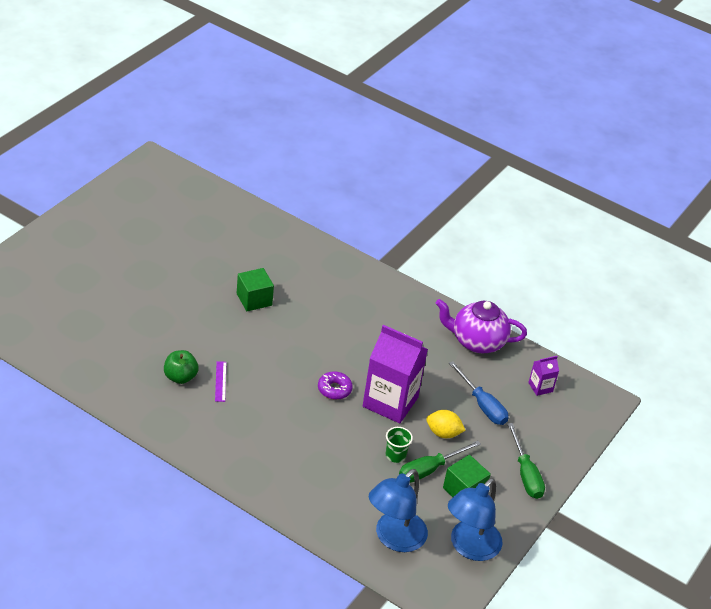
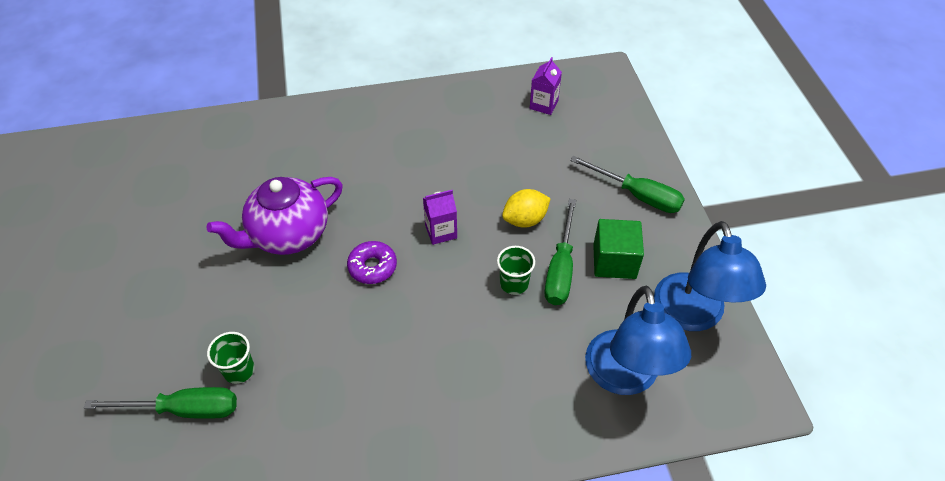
camera: 40 degrees left, 10 degrees up
green apple [164,350,199,384] -> green screwdriver [83,387,237,419]
purple ruler [215,361,227,402] -> green cup [207,332,255,384]
green cube [237,268,274,311] -> none
purple carton [363,325,428,423] -> purple carton [423,190,457,245], size x0.45
purple teapot [435,299,527,353] -> purple teapot moved to [206,177,343,255]
blue screwdriver [449,361,508,425] -> none

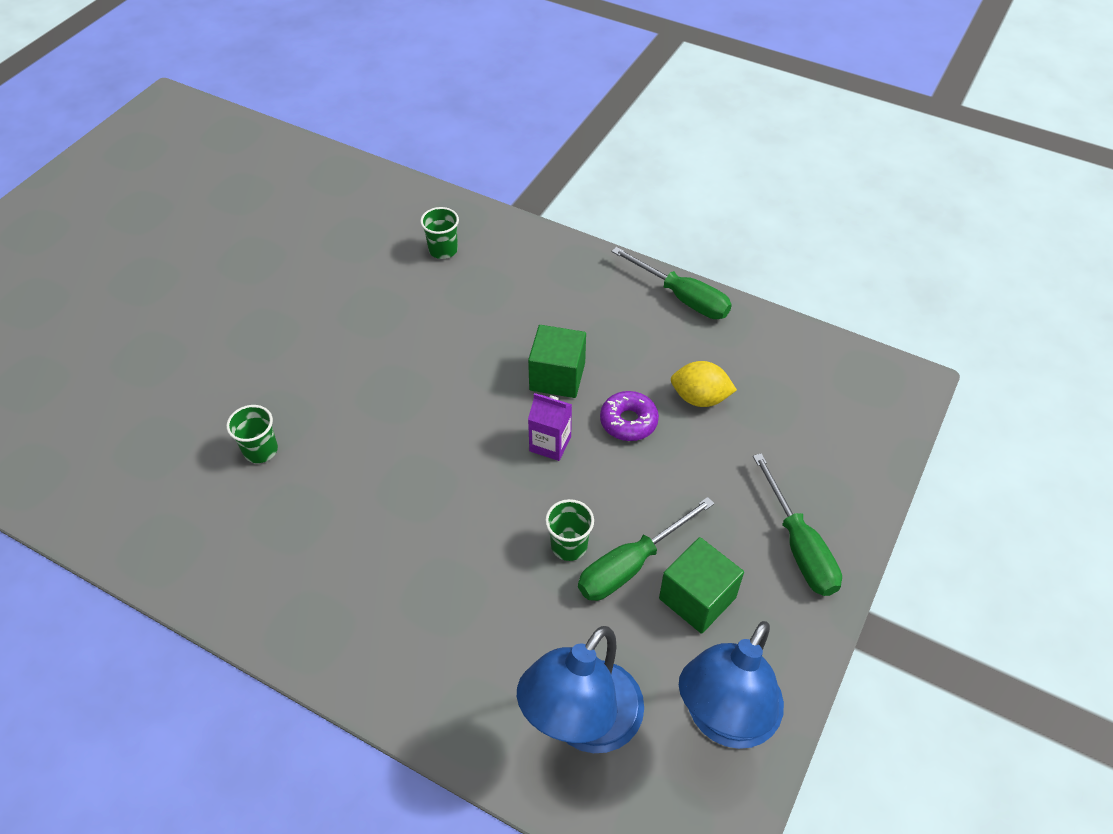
camera: 40 degrees right, 0 degrees up
green screwdriver [83,387,237,419] -> green screwdriver moved to [611,247,732,319]
purple teapot [206,177,343,255] -> none
purple donut [347,241,397,284] -> purple donut moved to [600,391,659,441]
yellow lemon [502,189,551,228] -> yellow lemon moved to [671,361,737,407]
purple carton [530,57,562,115] -> none
none -> green cup [420,207,459,259]
none -> green cube [528,325,586,398]

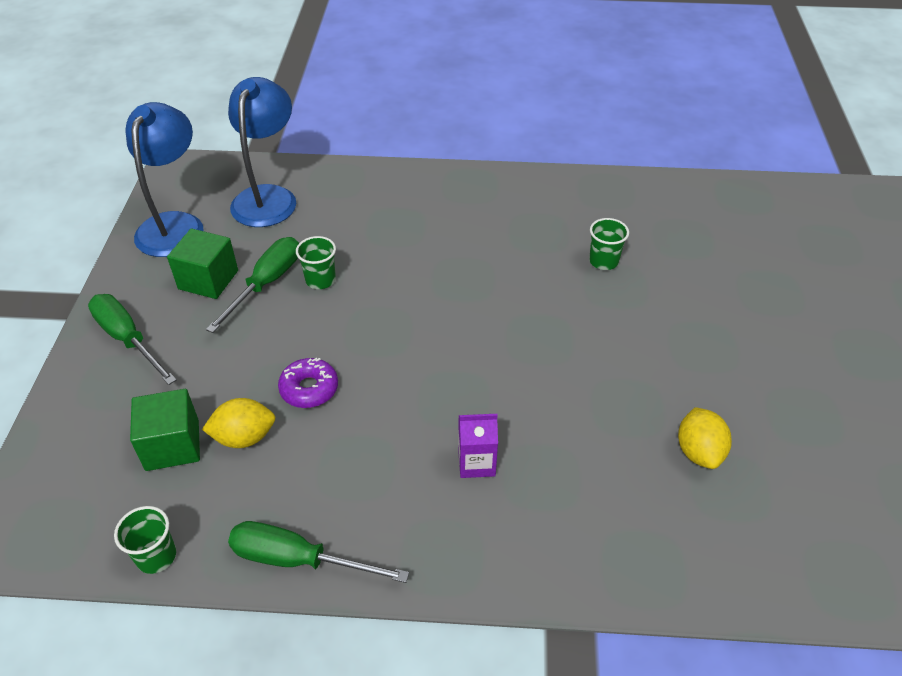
camera: 155 degrees right, 5 degrees down
green cup [420,207,459,259] -> green cup moved to [114,506,176,574]
green cube [528,325,586,398] -> green cube moved to [130,389,200,471]
purple carton [528,393,572,461] -> purple carton moved to [458,414,498,478]
none -> yellow lemon [678,407,732,469]

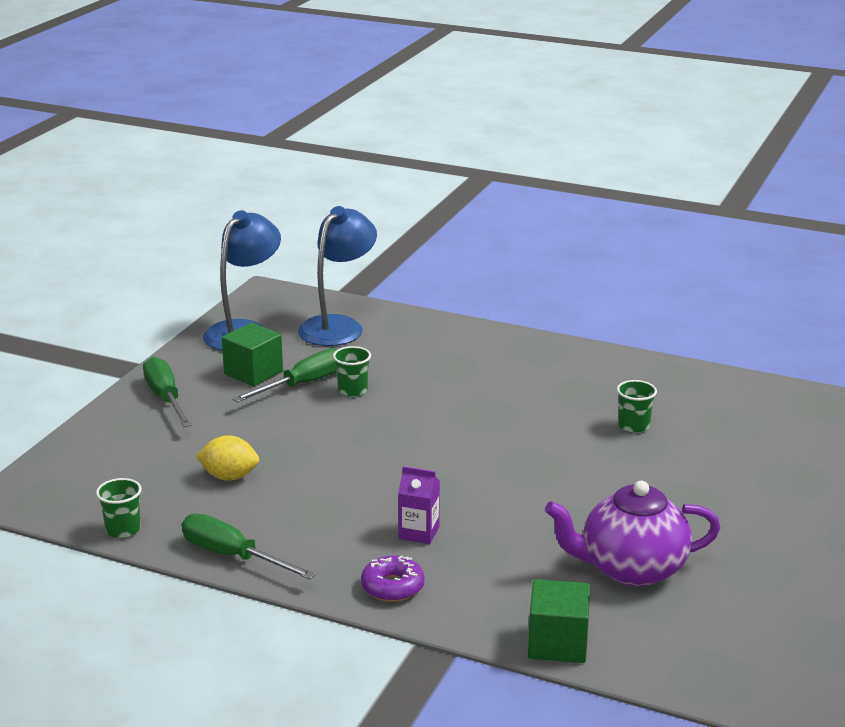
camera: 20 degrees right, 20 degrees down
green cube [130,389,200,471] -> green cube moved to [528,579,590,663]
purple donut [278,358,338,408] -> purple donut moved to [361,555,425,602]
yellow lemon [678,407,732,469] -> purple teapot [545,481,720,586]

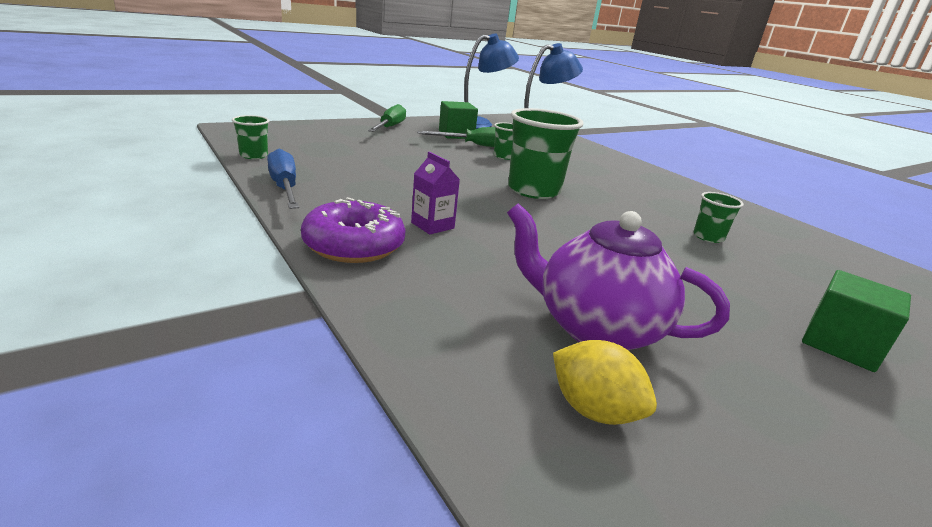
camera: 30 degrees right, 0 degrees up
green screwdriver [182,514,316,580] -> blue screwdriver [267,149,299,209]
yellow lemon [195,435,259,481] -> yellow lemon moved to [553,340,657,425]
purple donut [361,555,425,602] -> purple donut [301,197,406,263], size x1.56
green cube [528,579,590,663] -> green cube moved to [802,270,911,372]
none -> green cup [508,108,584,199]

